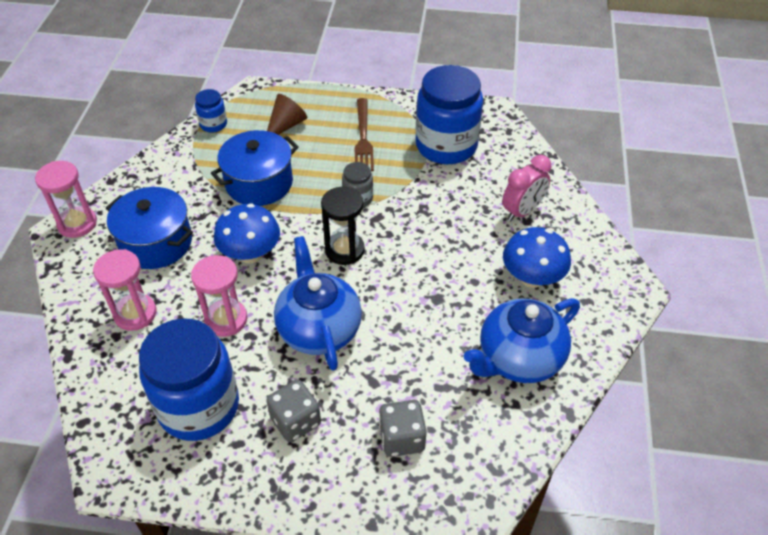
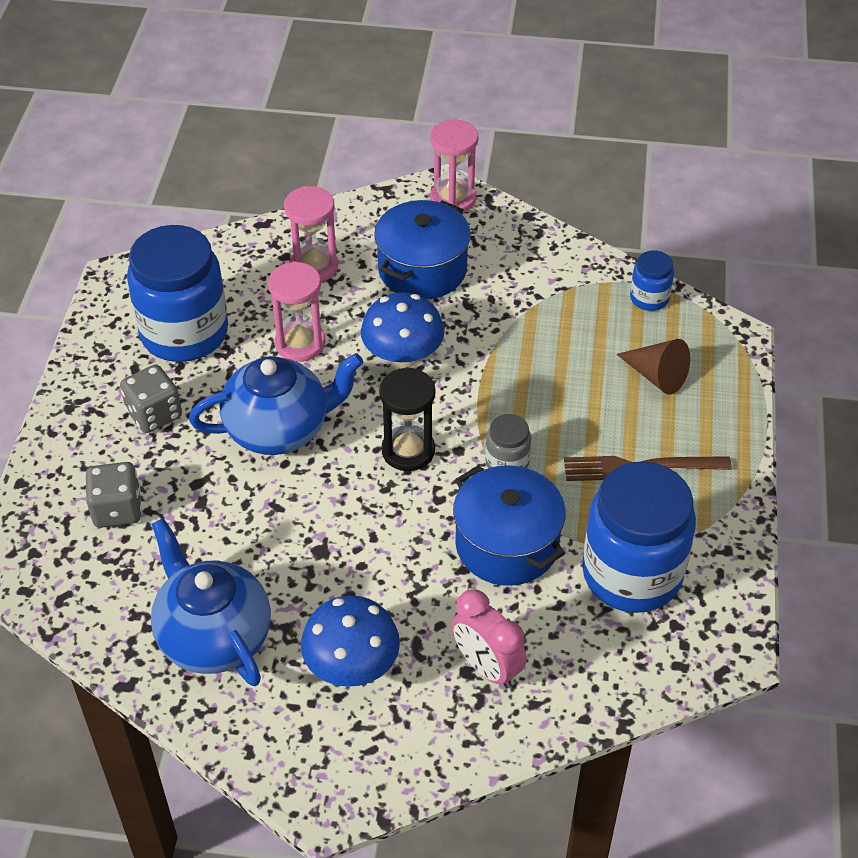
camera: 90 degrees right, 0 degrees up
blue pot [211,130,299,206] -> blue pot moved to [453,465,566,586]

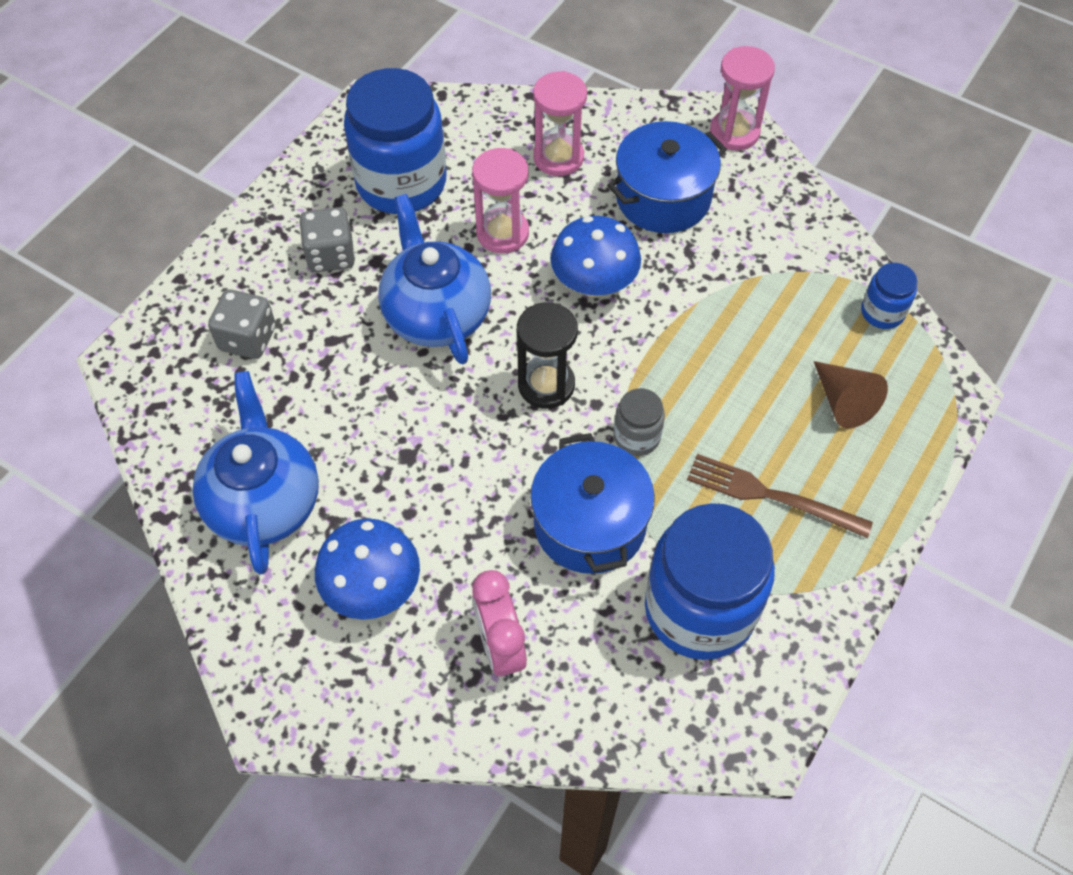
camera: 25 degrees right, 10 degrees up
blue teapot [189,353,363,455] -> blue teapot turned 120 degrees counterclockwise [378,194,491,364]

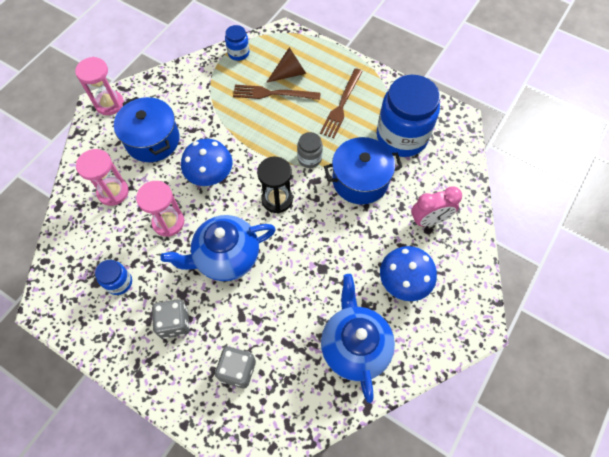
camera: 90 degrees left, 5 degrees up
blue teapot [192,371,319,574] -> blue teapot turned 90 degrees clockwise [321,274,395,403]
blue jar [344,68,447,214] -> blue jar [95,260,132,295], size x0.46
none -> brown fork [233,85,321,100]

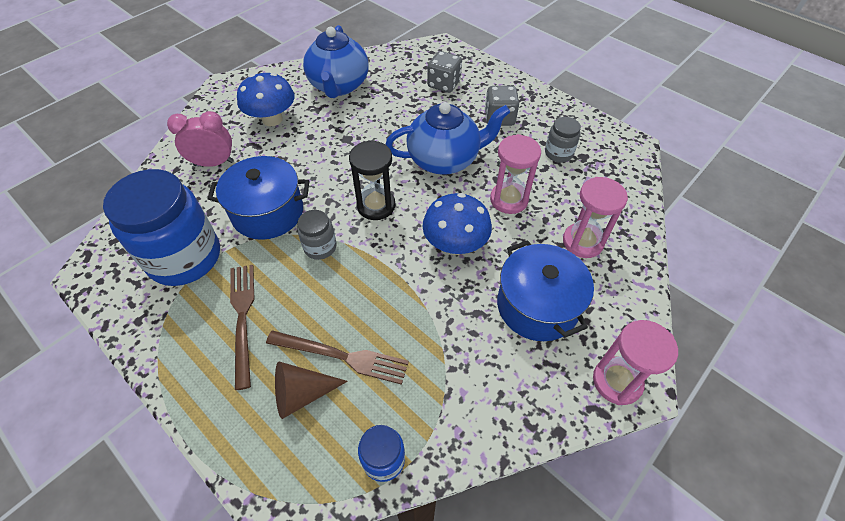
camera: 170 degrees left, 10 degrees down
blue jar [95,260,132,295] -> grey jar [545,117,581,163]
brown fork [320,68,363,138] -> brown fork turned 45 degrees counterclockwise [230,265,254,390]

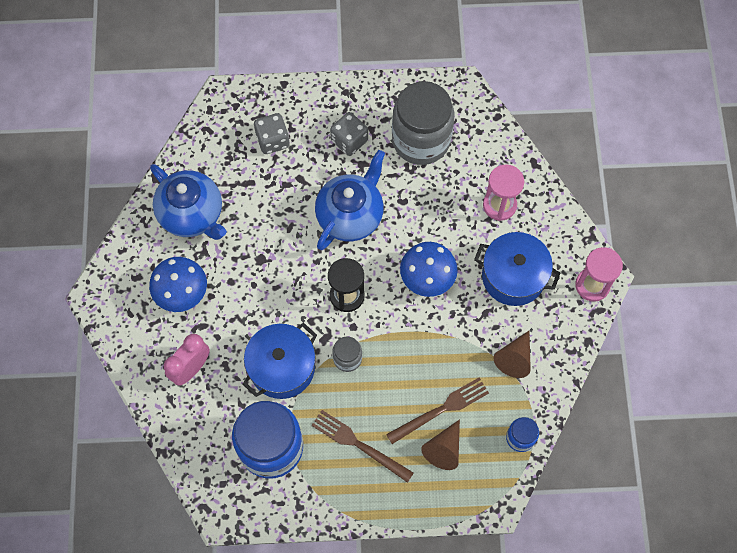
camera: 45 degrees left, 15 degrees up
pink hourglass [490,134,541,214] -> none
grey jar [545,117,581,163] -> grey jar [392,81,454,165], size x2.19
none -> brown cone [494,331,531,378]

